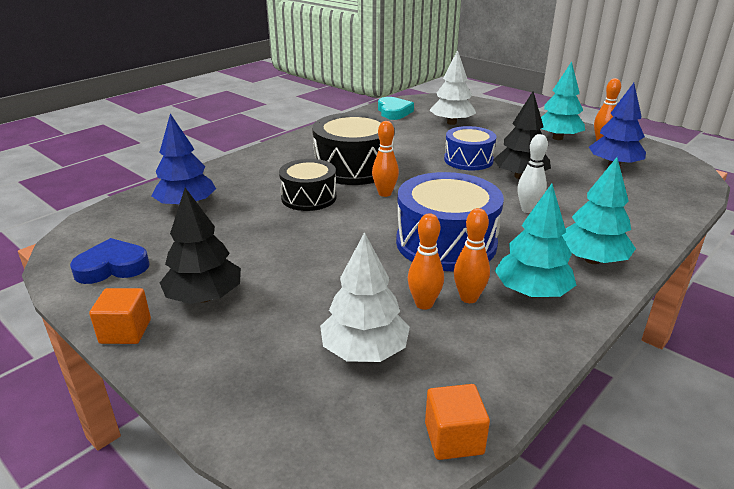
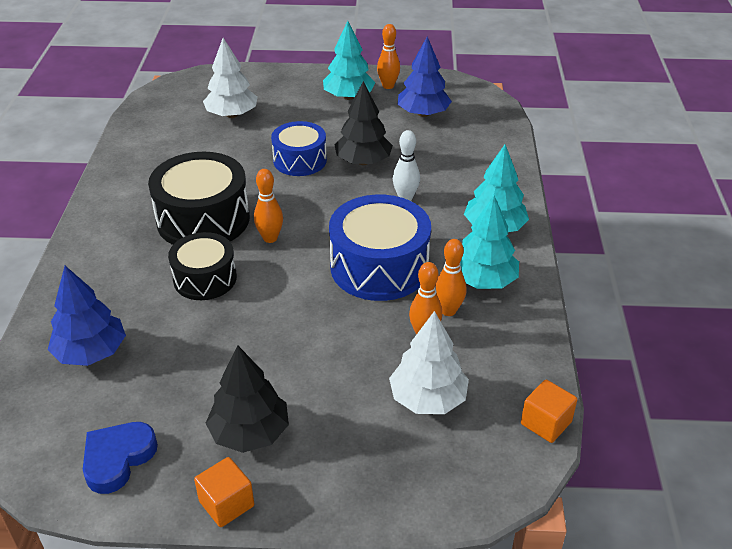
camera: 40 degrees left, 10 degrees up
turquoise heart [378,97,414,120] -> none

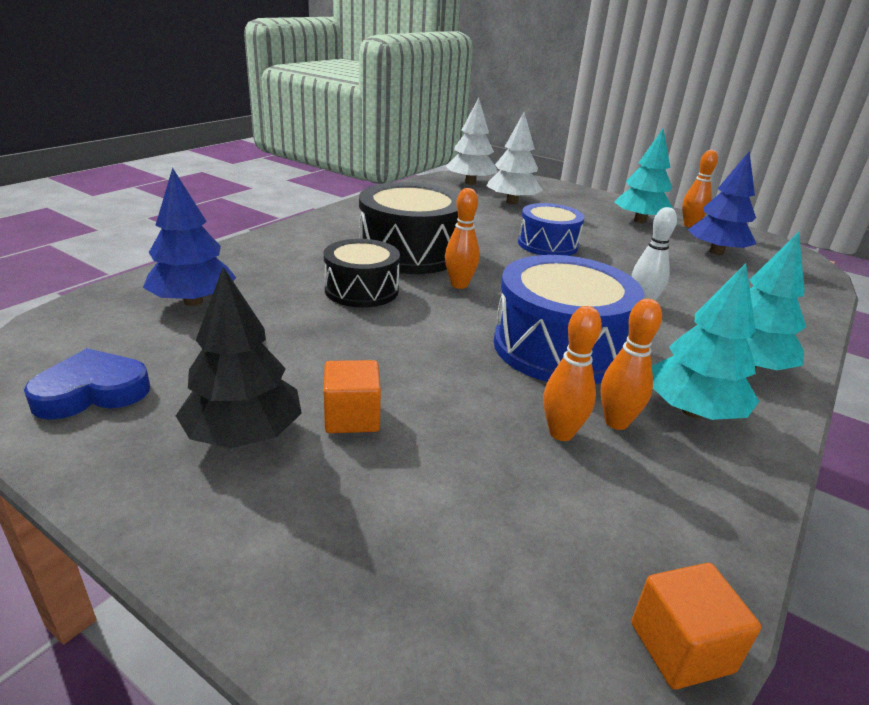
camera: 30 degrees right, 10 degrees down
orange cube [194,457,254,527] -> orange cube moved to [323,360,381,433]
black tree [334,81,393,165] -> none
white tree [389,311,469,414] -> white tree moved to [446,98,497,185]

